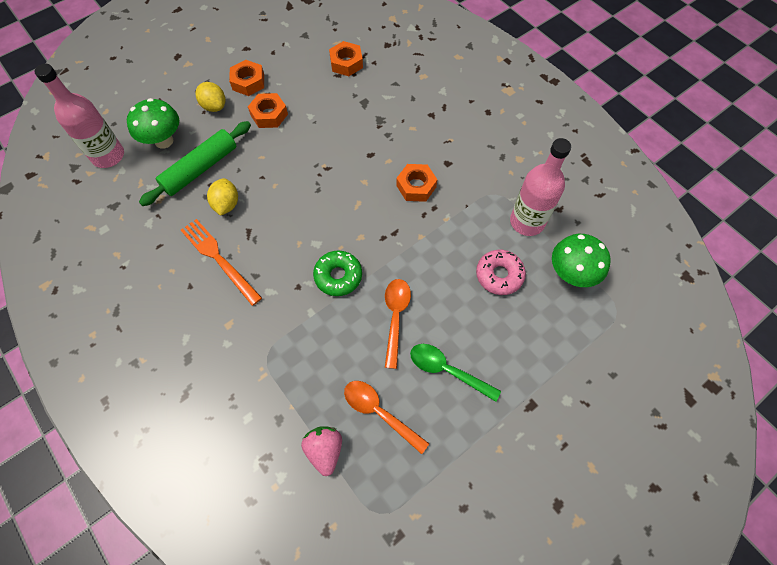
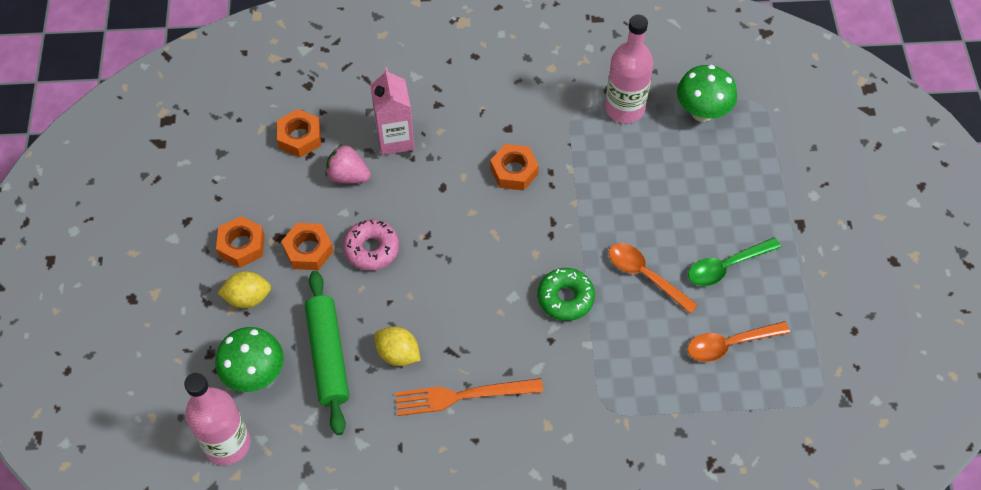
camera: 55 degrees left, 5 degrees down
pink strawberry [301,426,342,476] -> pink strawberry moved to [325,144,371,184]
pink donut [476,250,526,295] -> pink donut moved to [343,219,399,271]
none -> pink carton [370,67,415,155]

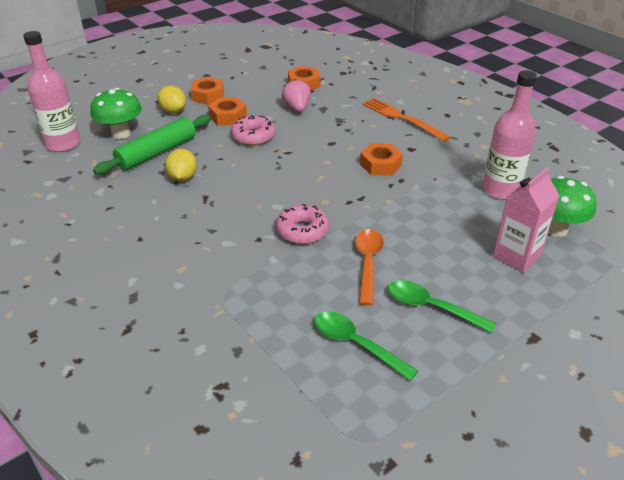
camera: 55 degrees right, 20 degrees down
pink carton [370,67,415,155] -> pink carton moved to [493,167,559,273]
orange fork [395,378,543,416] -> orange fork moved to [362,98,451,142]
green donut [538,268,595,321] -> pink donut [276,204,329,244]
orange spoon [687,321,790,362] -> green spoon [314,311,418,381]

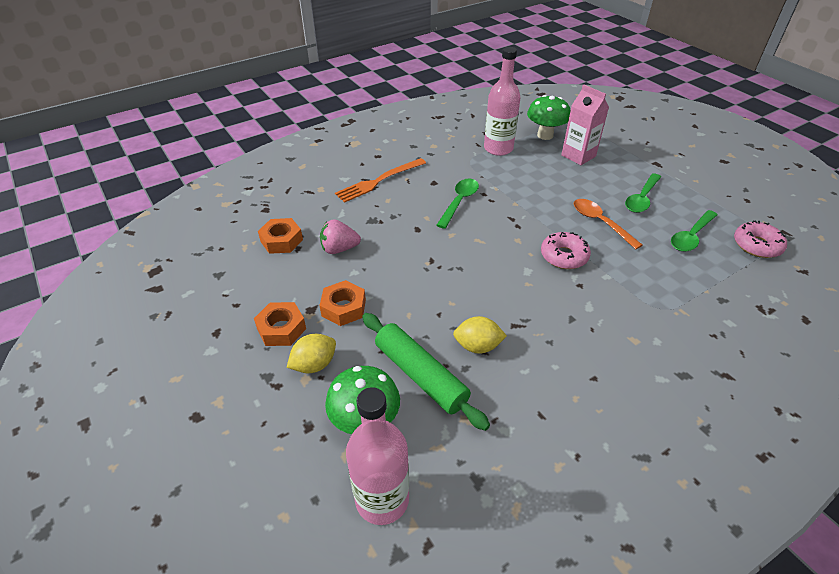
camera: 85 degrees left, 5 degrees up
pink donut [231,115,275,146] -> pink donut moved to [734,220,787,258]
orange spoon [355,229,384,305] -> orange spoon turned 45 degrees clockwise [574,199,642,250]
orange nut [360,143,403,176] -> green spoon [436,178,479,229]

